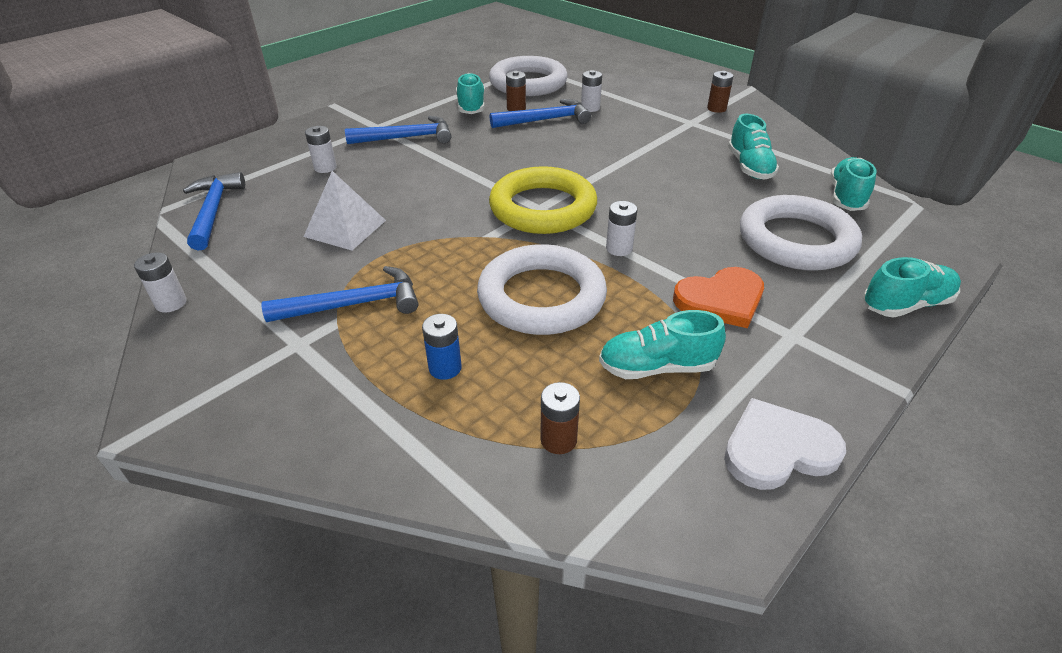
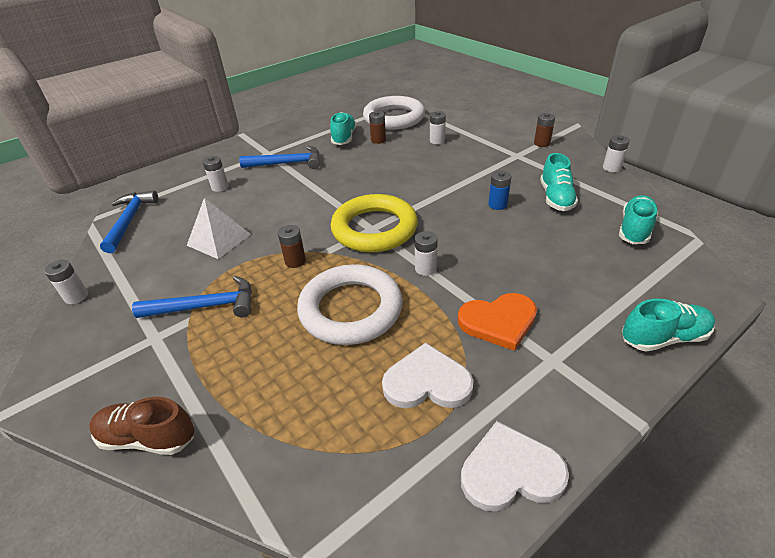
camera: 10 degrees right, 0 degrees up
blue battery [422,314,462,380] -> blue battery moved to [488,171,511,210]
blue hammer [490,99,591,128] -> none
brown battery [540,382,580,454] -> brown battery moved to [278,225,306,268]
turquoise shoe [599,310,726,379] -> white heart [382,343,474,408]
white ring [740,195,862,270] -> none
none -> brown shoe [89,397,195,455]
none -> white battery [603,135,630,172]

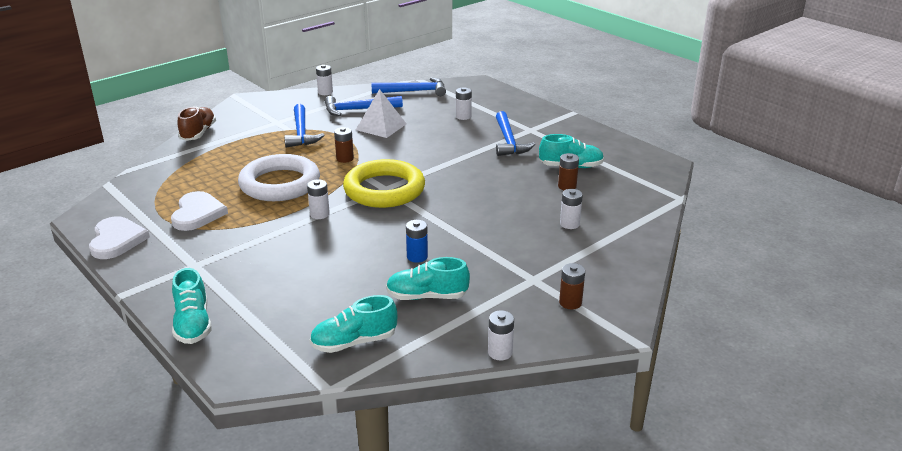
camera: 85 degrees right, 10 degrees down
white ring [363,96,425,130] -> none
orange heart [458,293,537,351] -> none
turquoise shoe [619,195,658,244] -> turquoise shoe turned 135 degrees clockwise [310,295,397,353]
none -> blue hammer [325,96,403,116]

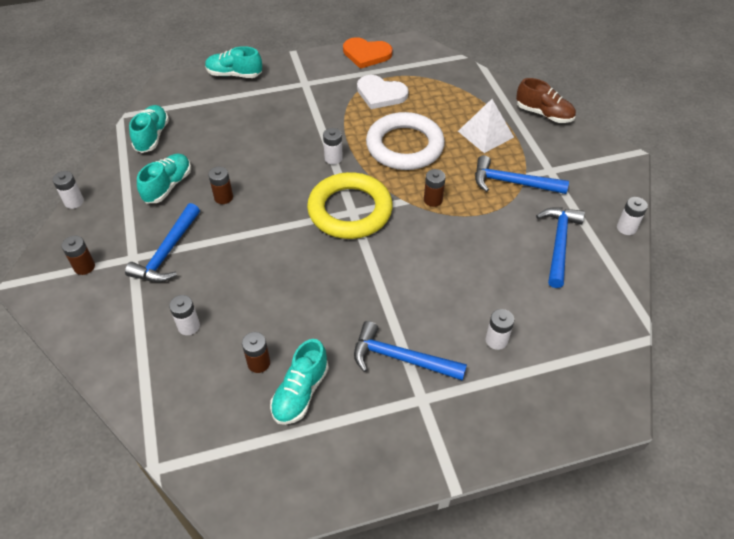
camera: 115 degrees right, 20 degrees up
white heart [89,216,150,259] -> orange heart [343,37,392,69]
white pyramid [356,89,406,138] -> white pyramid moved to [458,99,514,153]
blue hammer [371,77,446,96] -> blue hammer moved to [125,203,200,282]
blue battery [406,220,428,263] -> brown battery [208,167,233,204]

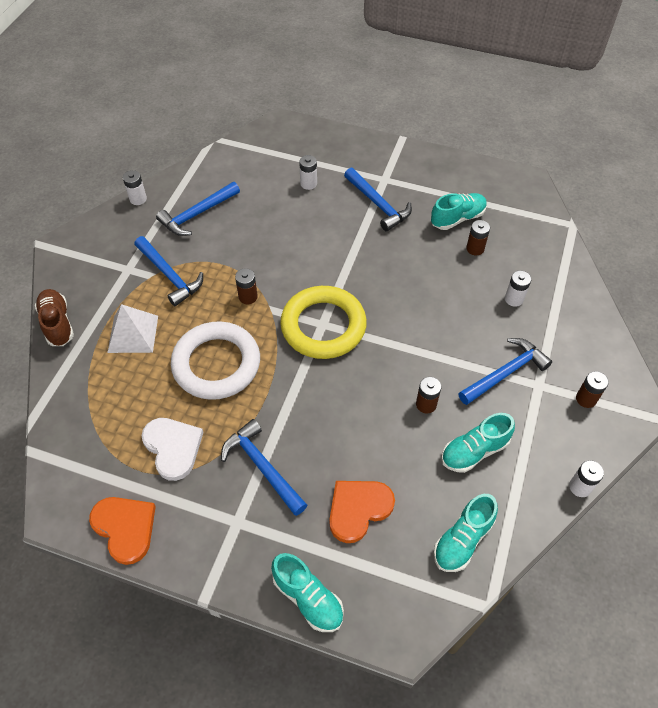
camera: 145 degrees left, 5 degrees up
white battery [323,128,343,165] -> none
none -> blue hammer [221,419,307,516]
none -> orange heart [329,481,395,543]

